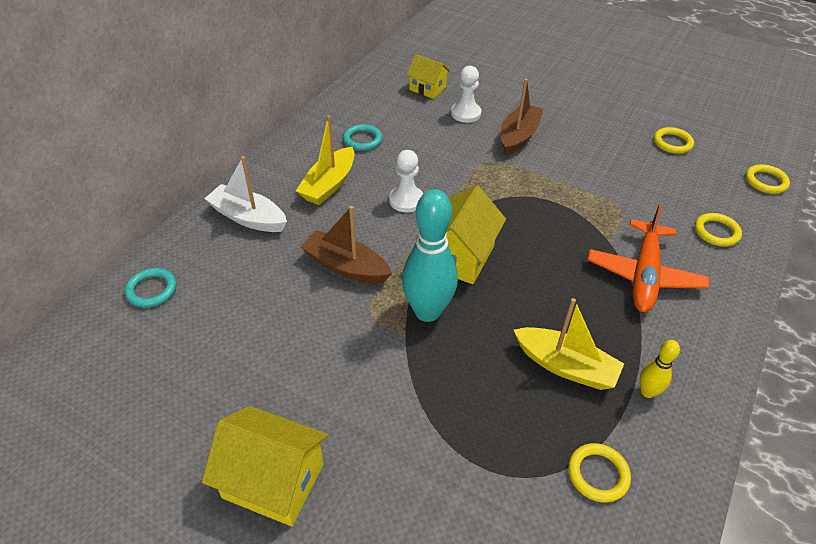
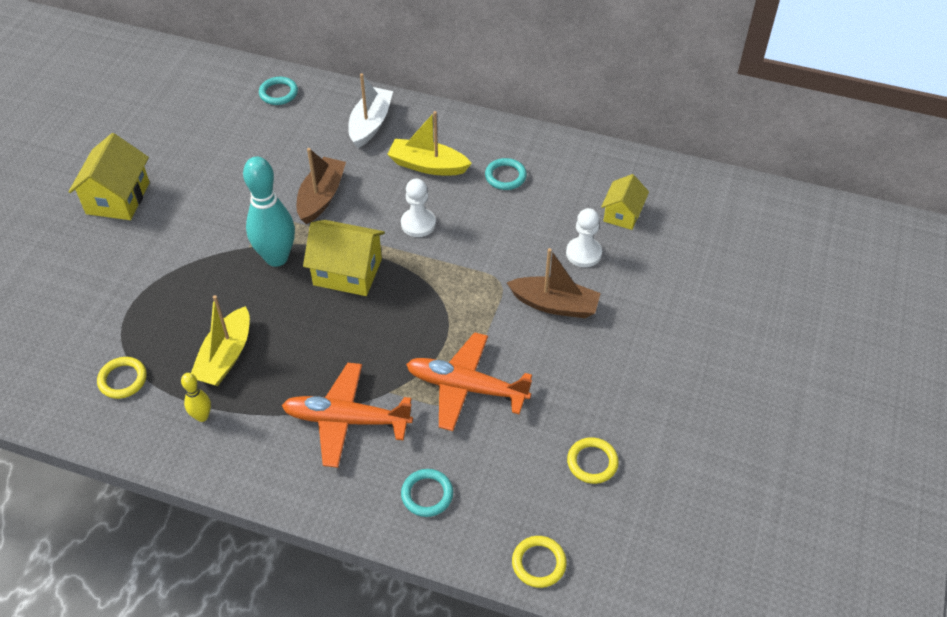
camera: 80 degrees right, 5 degrees up
yellow ring [695,213,742,247] -> turquoise ring [401,469,453,517]
none -> orange plane [406,332,532,431]

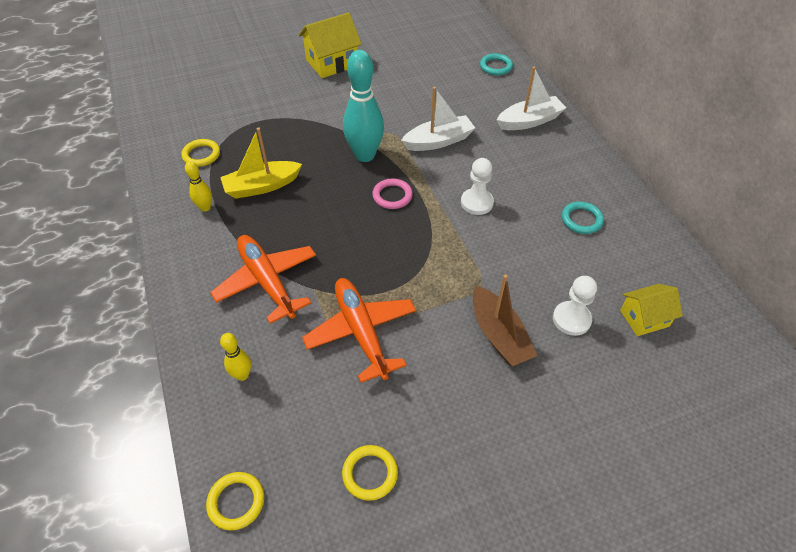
camera: 50 degrees right, 0 degrees up
brown boat [297,148,346,224] -> white boat [401,87,475,151]
yellow house [303,220,385,296] -> pink ring [372,179,413,209]
yellow boat [387,111,472,175] -> none
turquoise ring [401,469,453,517] -> yellow bowling pin [220,333,251,381]

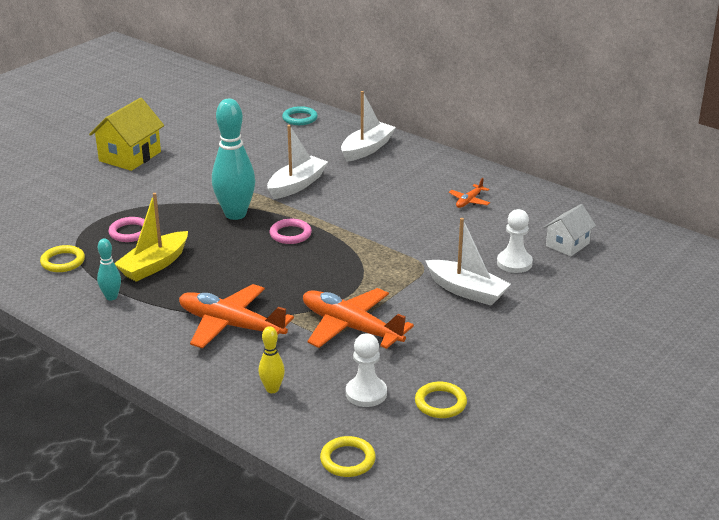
camera: 30 degrees left, 20 degrees down
yellow bowling pin [185,161,212,212] -> turquoise bowling pin [97,238,121,300]
white pawn [461,158,494,215] -> white pawn moved to [346,333,387,407]
brown boat [473,274,538,366] -> white boat [425,218,511,306]
turquoise ring [562,202,604,234] -> orange plane [449,178,490,208]
yellow house [620,284,683,336] -> white house [543,204,596,256]
none -> pink ring [108,217,145,242]

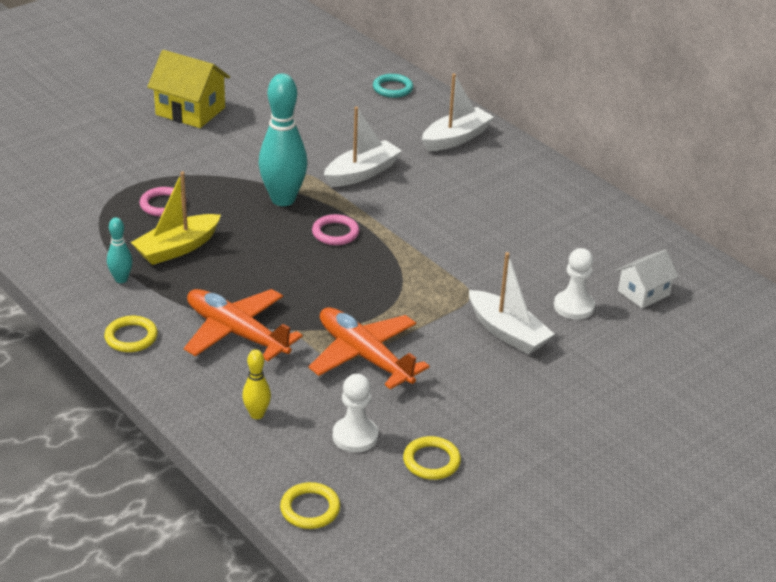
camera: 10 degrees right, 5 degrees up
yellow ring [40,245,85,272] -> yellow ring moved to [104,316,158,352]
yellow house [89,98,164,171] -> yellow house turned 75 degrees clockwise [147,50,230,128]
orange plane [449,178,490,208] -> none

